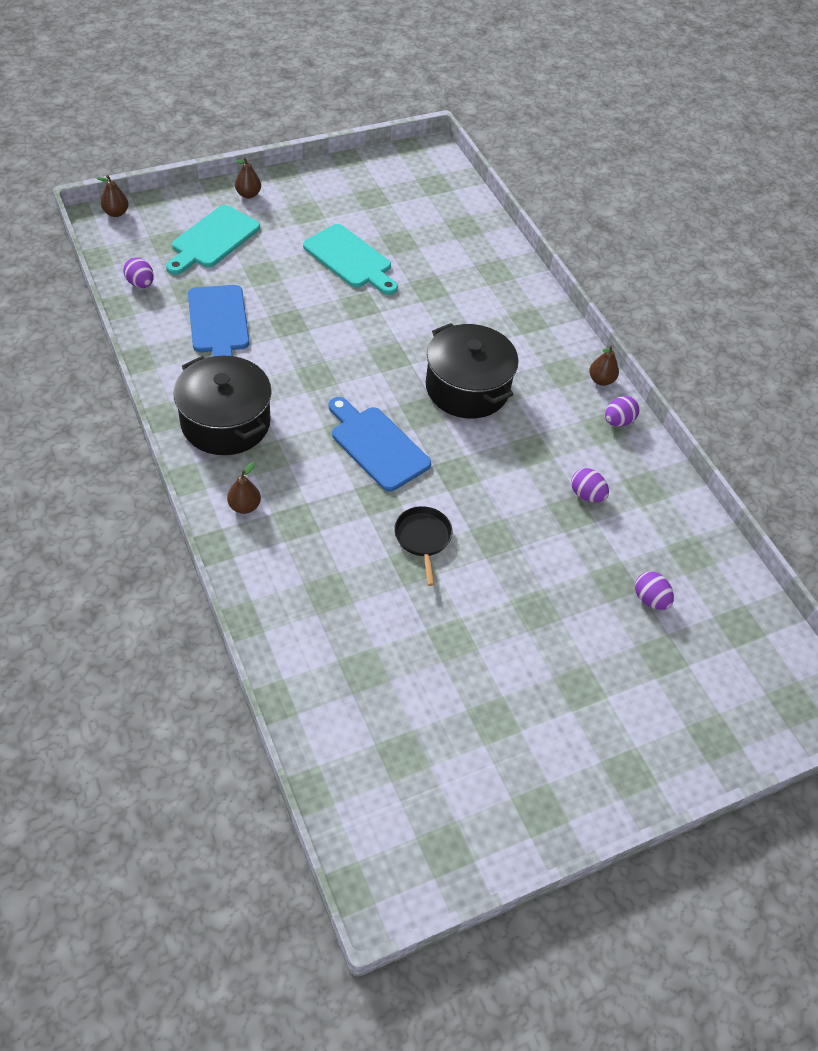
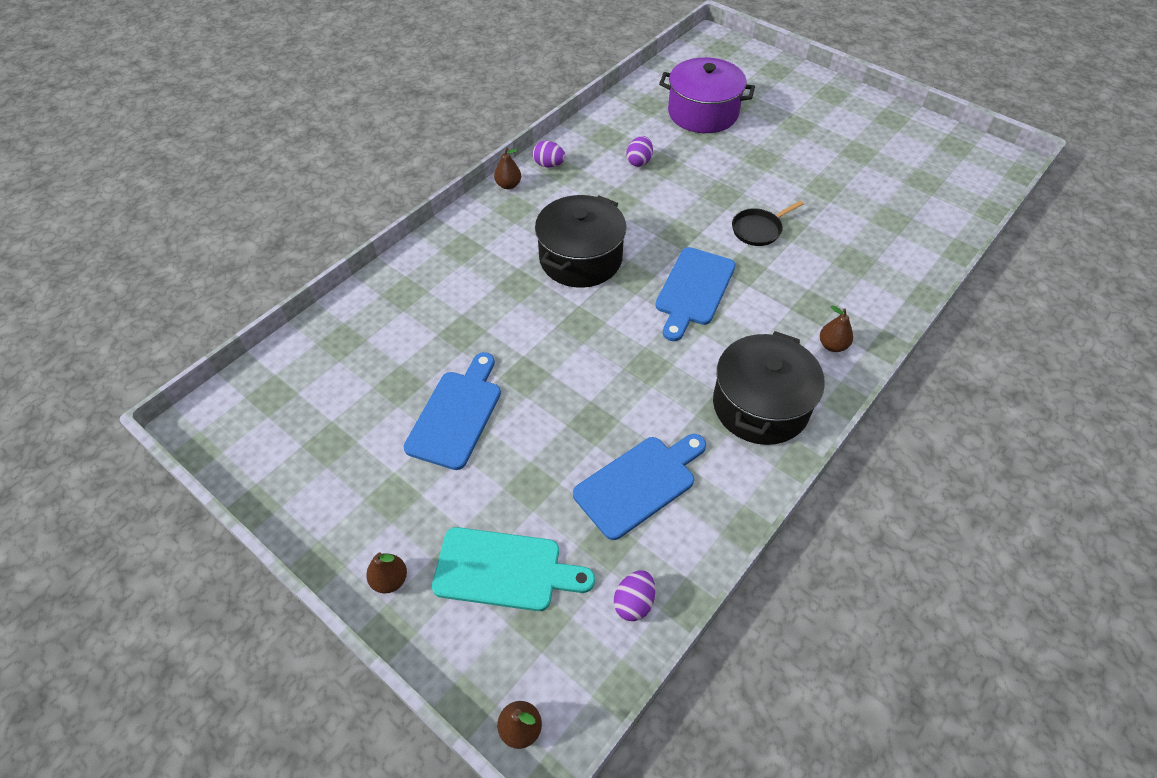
camera: 110 degrees left, 0 degrees up
turquoise cutting board [303,224,398,295] -> blue cutting board [404,352,501,470]
purple egg [635,571,674,610] -> purple pot [659,57,755,133]

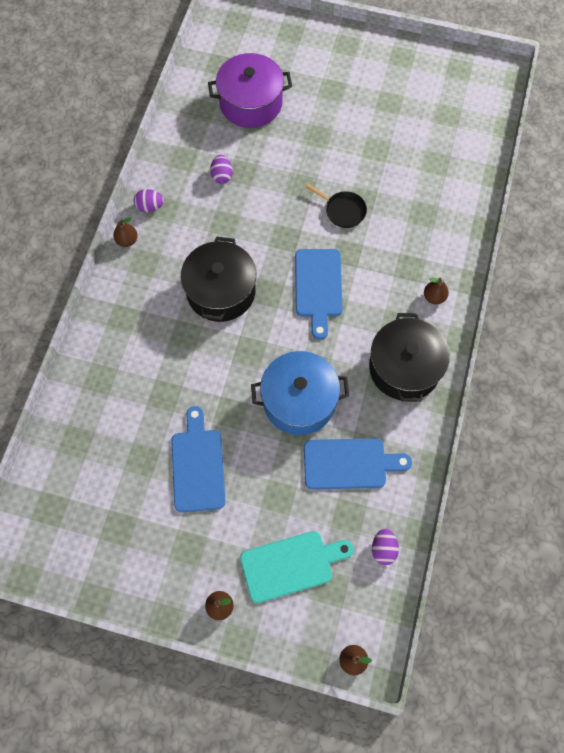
camera: 25 degrees left, 15 degrees up
blue cutting board [573,434,706,540] -> blue cutting board turned 60 degrees clockwise [304,438,412,490]
black pan [732,201,804,246] -> black pan turned 90 degrees counterclockwise [306,184,367,228]
none -> blue pot [251,351,349,435]

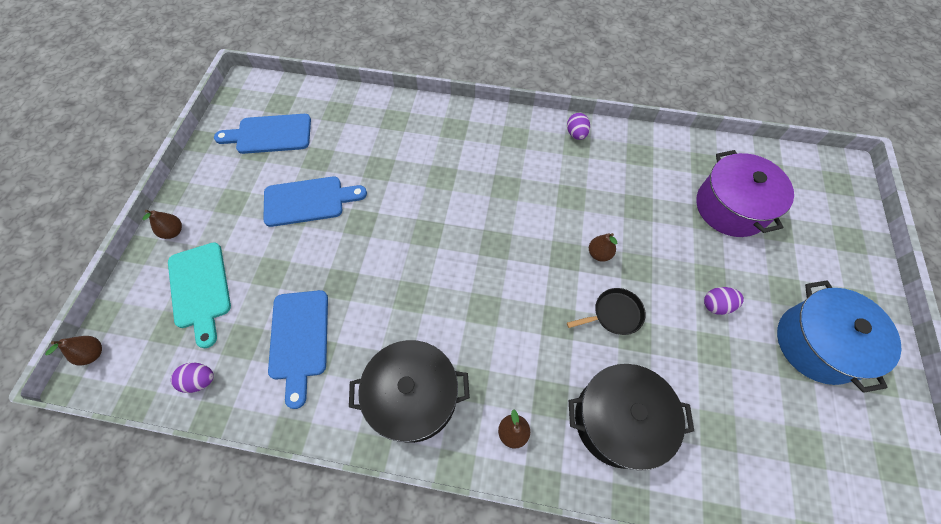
camera: 85 degrees right, 5 degrees down
brown pear [113,217,138,247] -> brown pear moved to [589,233,617,262]
black pot [181,237,257,322] -> black pot moved to [569,364,694,471]
purple egg [210,155,233,184] -> purple egg moved to [704,287,744,315]
blue pot [251,351,349,435] -> blue pot moved to [777,281,902,393]
blue cutting board [295,249,343,340] -> blue cutting board moved to [214,114,311,154]
black pan [306,184,367,228] -> black pan turned 135 degrees counterclockwise [567,288,646,335]

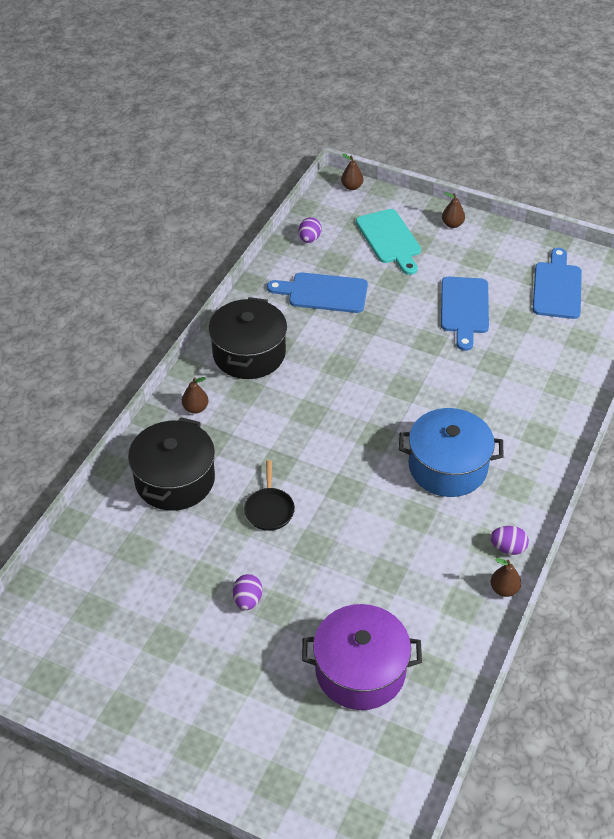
camera: 105 degrees right, 15 degrees down
turquoise cutting board [168,242,231,349] -> turquoise cutting board turned 105 degrees counterclockwise [356,209,421,275]
brown pear [589,233,617,262] -> brown pear moved to [491,558,521,597]
blue pot [777,281,902,393] -> blue pot moved to [399,408,504,497]

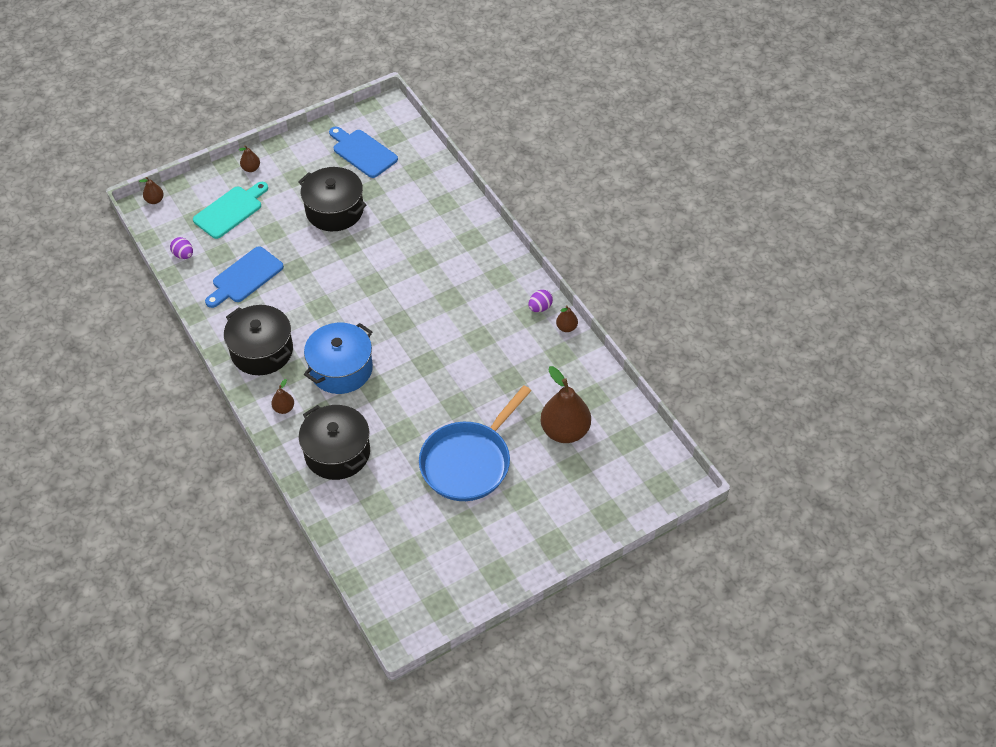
camera: 55 degrees left, 5 degrees up
purple egg [233,574,262,610] -> blue pan [419,385,531,501]
black pan [244,460,295,531] -> none
purple pot [302,604,422,710] -> brown pear [540,366,591,443]
turquoise cutting board [356,209,421,275] -> turquoise cutting board turned 60 degrees counterclockwise [193,182,268,239]
blue pot [399,408,504,497] -> blue pot moved to [304,323,373,394]
blue cutting board [441,277,489,351] -> black pot [298,167,366,231]

